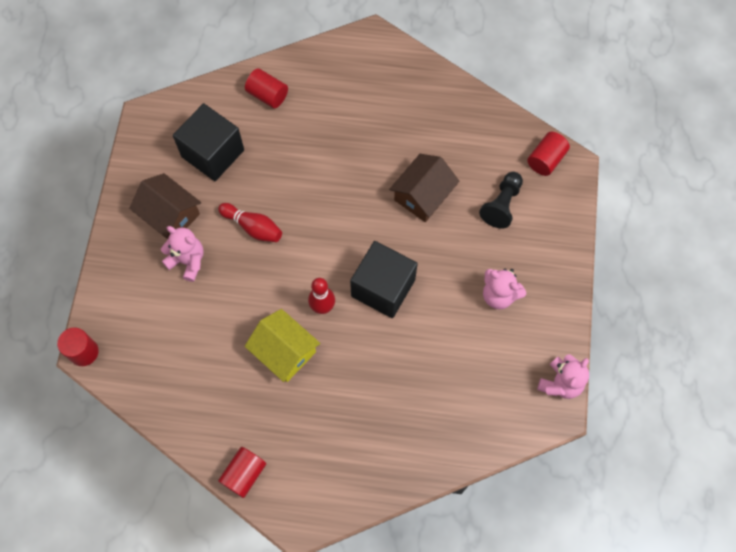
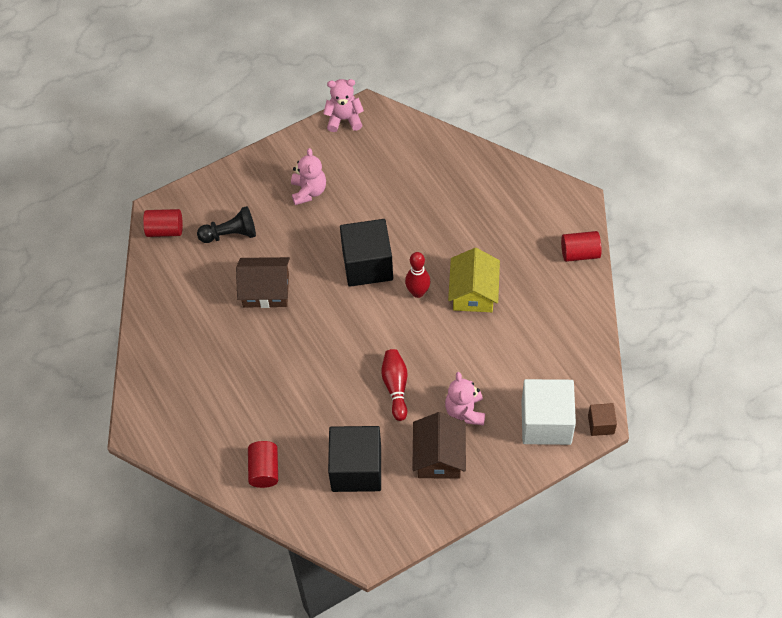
camera: 125 degrees left, 10 degrees down
red cylinder [57,328,99,366] -> brown cube [588,403,617,436]
none -> white cube [522,379,576,445]

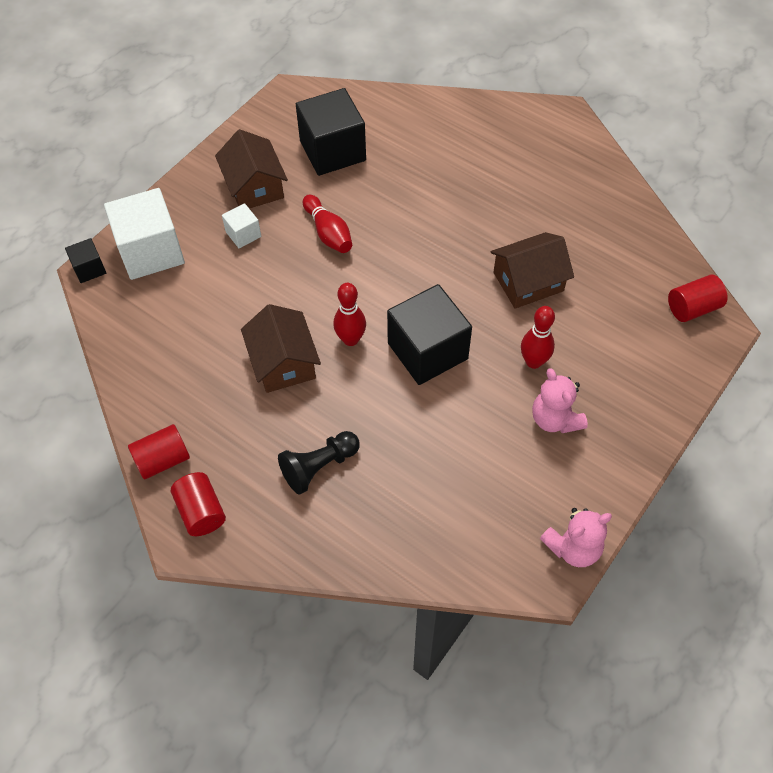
camera: 155 degrees right, 0 degrees up
black pawn [197,206,256,243] -> black pawn moved to [278,431,360,495]
red cylinder [248,441,278,488] -> red cylinder moved to [171,472,226,536]
pink teddy bear [445,372,485,425] -> white cube [222,203,261,248]
yellow house [448,248,500,312] -> brown house [241,304,321,393]
brown cube [588,403,617,436] -> black cube [65,238,106,283]
none -> red bowling pin [521,306,555,369]

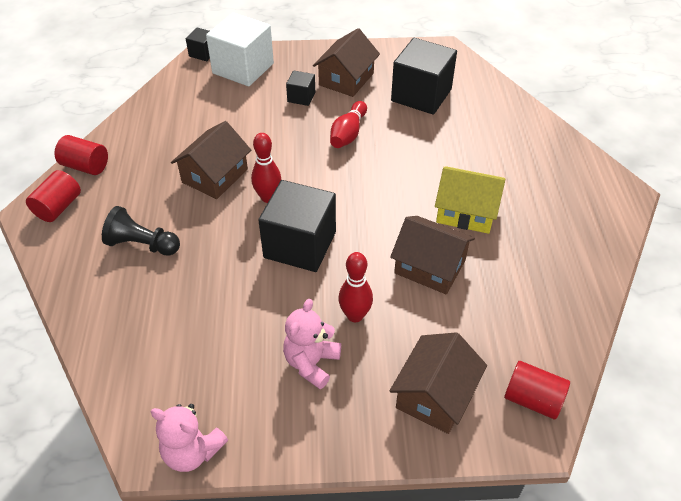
camera: 50 degrees right, 10 degrees down
white cube [222,203,261,248] -> black cube [286,71,315,106]
none -> brown house [390,332,487,434]
none -> yellow house [435,167,505,234]

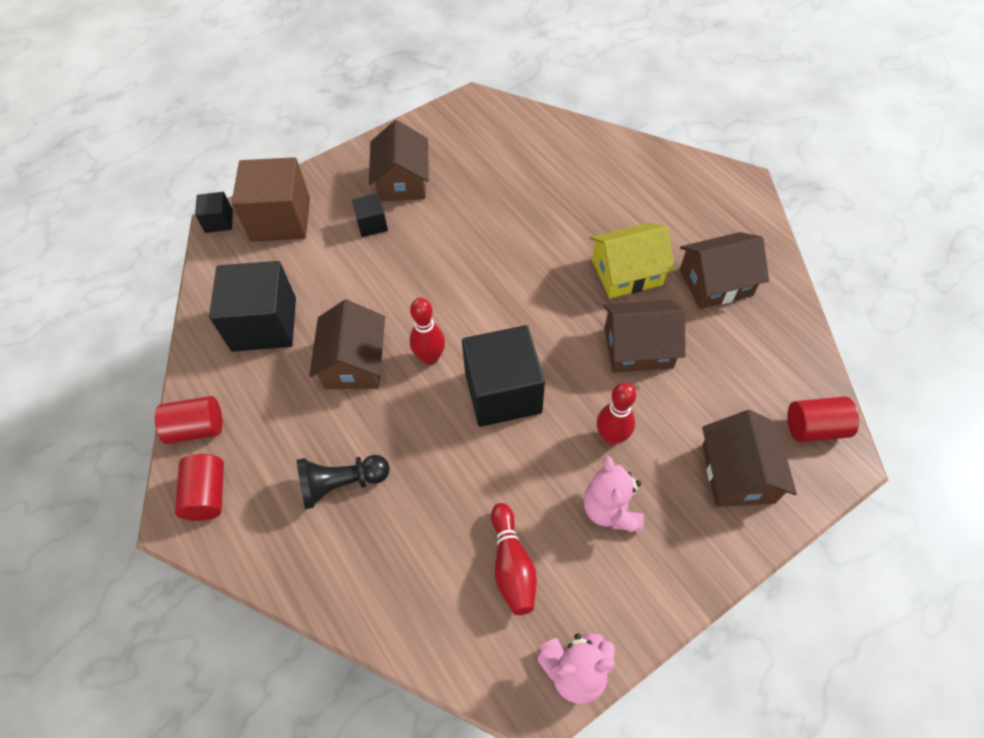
camera: 30 degrees left, 10 degrees up
white cube [206,12,274,86] -> brown cube [232,157,310,242]
red bowling pin [330,101,367,148] -> red bowling pin moved to [491,503,537,615]
black cube [391,38,457,115] -> black cube moved to [209,261,296,352]
none -> brown house [680,232,769,309]

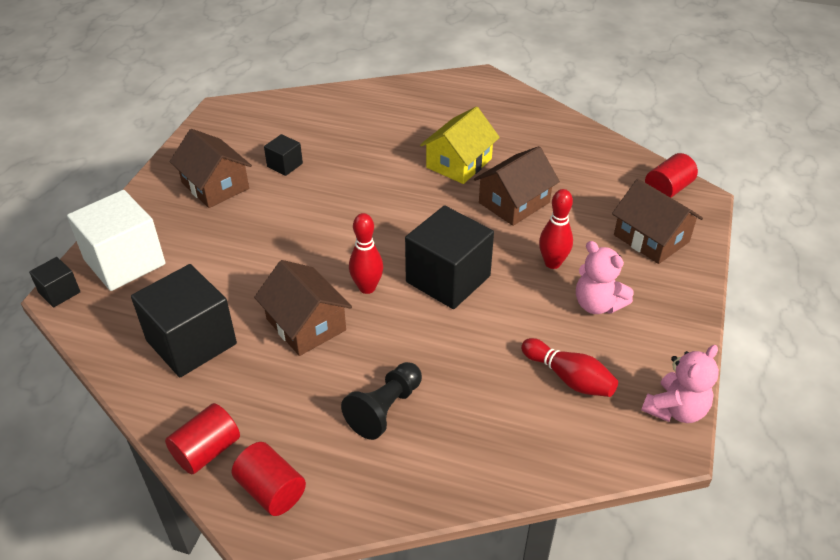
camera: 40 degrees left, 15 degrees down
brown cube [232,157,310,242] -> white cube [67,190,166,291]
black cube [352,193,388,237] -> black cube moved to [264,134,303,176]
brown house [680,232,769,309] -> none

